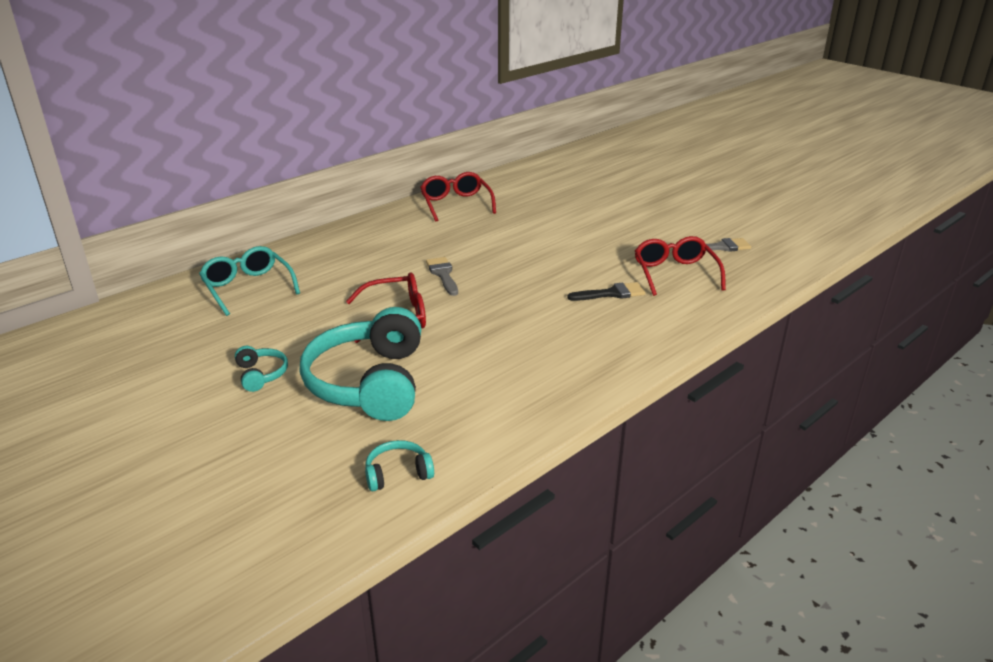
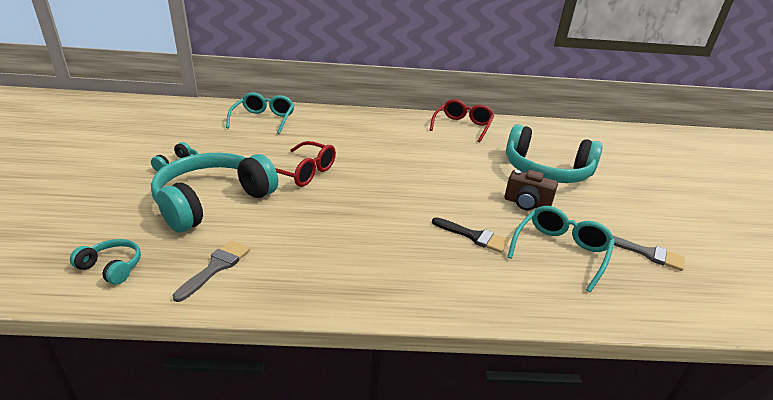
camera: 40 degrees right, 0 degrees up
grey brush [426,257,458,296] -> grey brush moved to [172,240,250,302]
red glasses [635,236,726,296] -> turquoise glasses [507,206,615,292]
none -> brown camera [505,170,558,210]
none -> turquoise headphones [506,124,602,183]

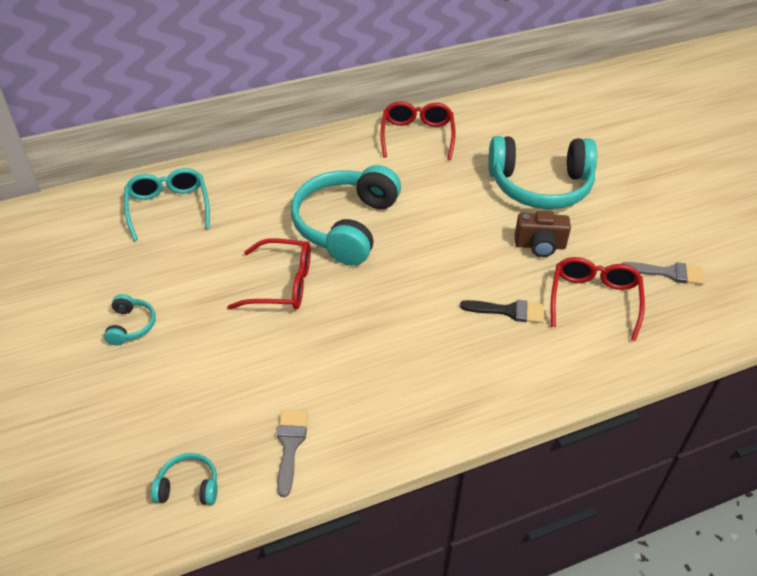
camera: 20 degrees left, 15 degrees up
turquoise headphones [151,153,278,233] -> turquoise headphones moved to [291,165,401,265]
turquoise glasses [507,206,615,292] -> red glasses [551,257,645,341]

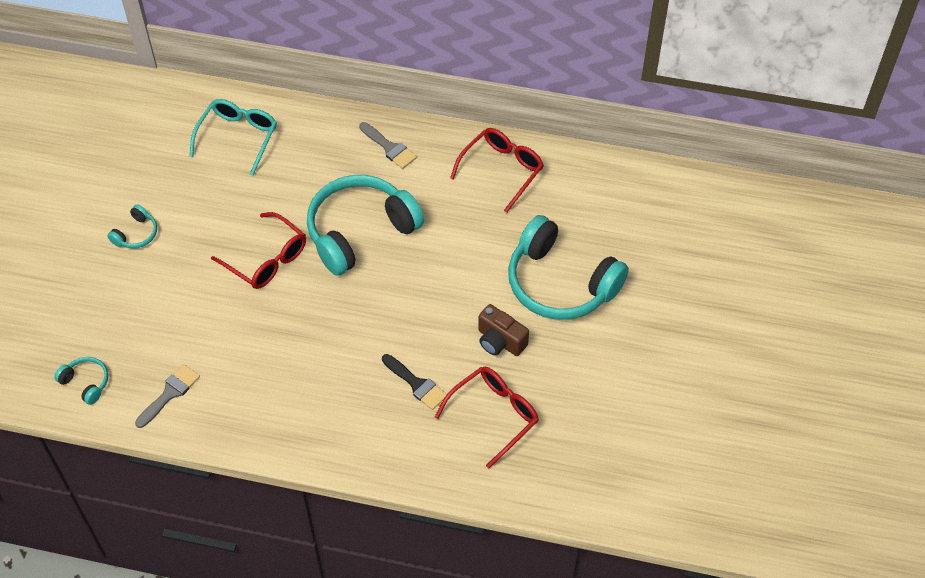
camera: 35 degrees right, 10 degrees up
grey brush [622,262,704,285] -> grey brush moved to [359,122,417,169]

